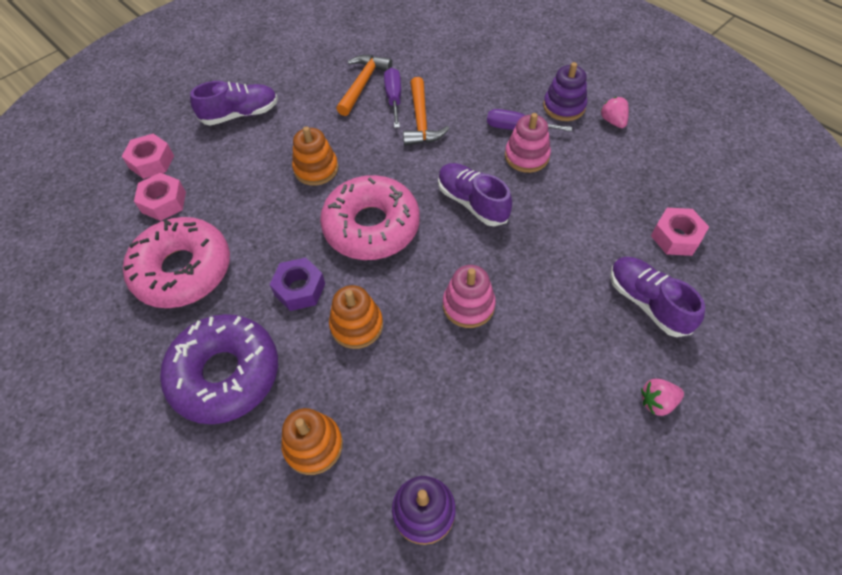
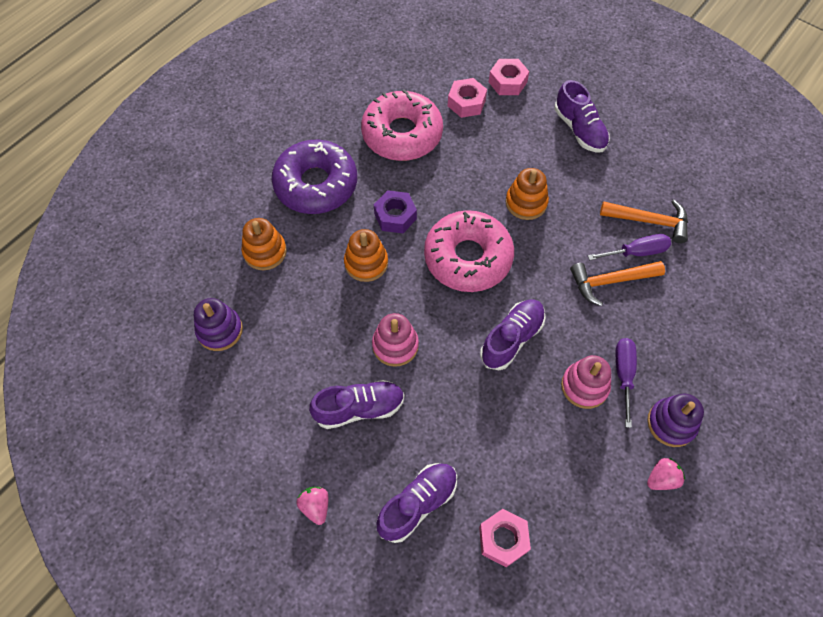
camera: 80 degrees right, 5 degrees up
none -> purple shoe [309,380,405,429]

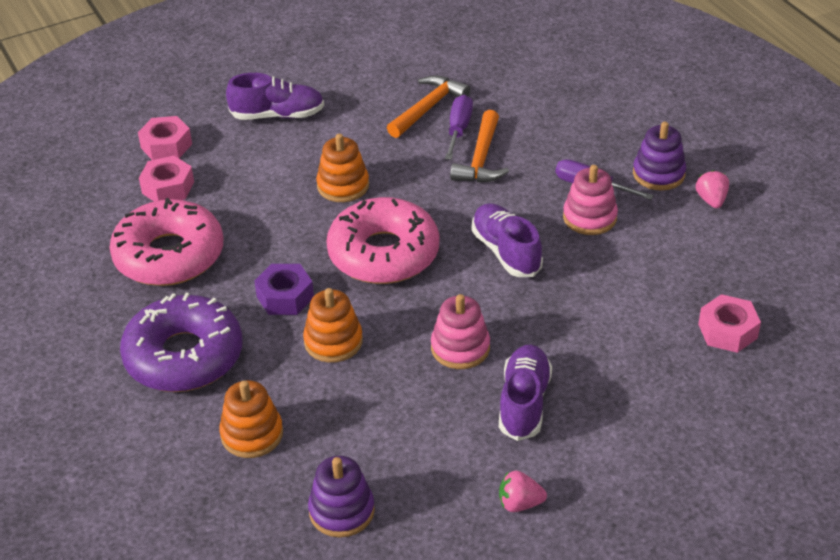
camera: 65 degrees left, 20 degrees down
pink strawberry [297,487,328,525] -> pink strawberry moved to [499,471,547,512]
purple shoe [376,463,457,543] -> none

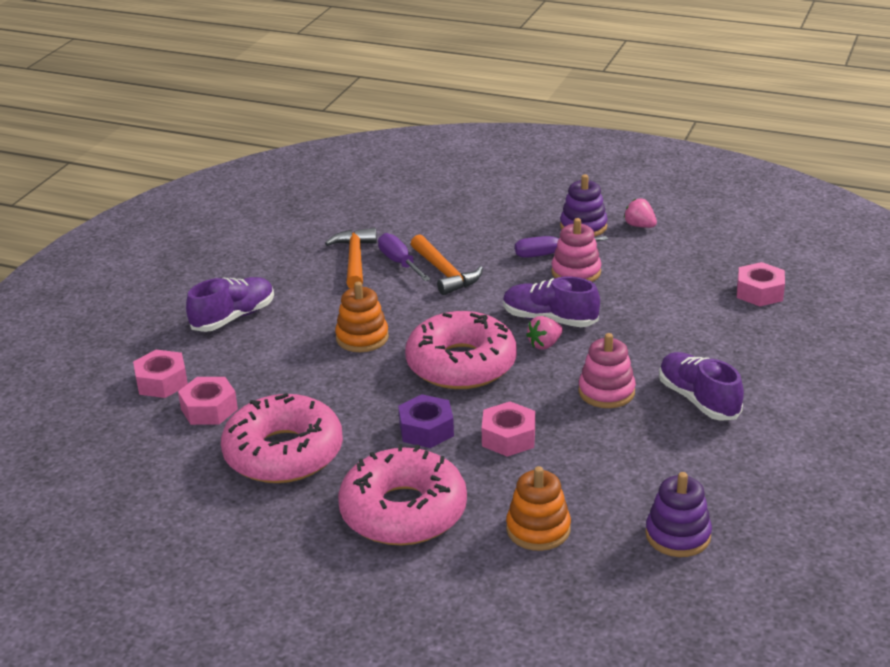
camera: 40 degrees left, 10 degrees down
purple donut [120,293,243,392] -> pink donut [338,444,467,546]
orange stacking toy [303,288,363,363] -> pink nut [482,401,535,457]
pink strawberry [499,471,547,512] -> pink strawberry moved to [526,316,563,350]

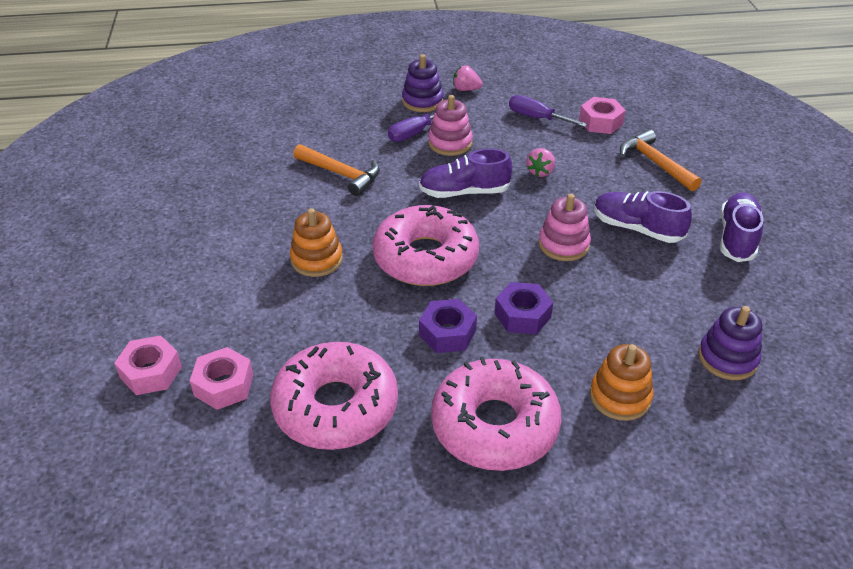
camera: 30 degrees left, 10 degrees up
purple shoe [186,277,274,332] -> purple shoe moved to [720,192,764,262]
orange hammer [325,228,377,288] -> orange hammer moved to [620,129,702,191]
purple screwdriver [378,233,431,281] -> purple screwdriver moved to [509,95,587,127]
pink nut [482,401,535,457] -> purple nut [495,282,553,335]
pink strawberry [526,316,563,350] -> pink strawberry moved to [526,148,555,177]

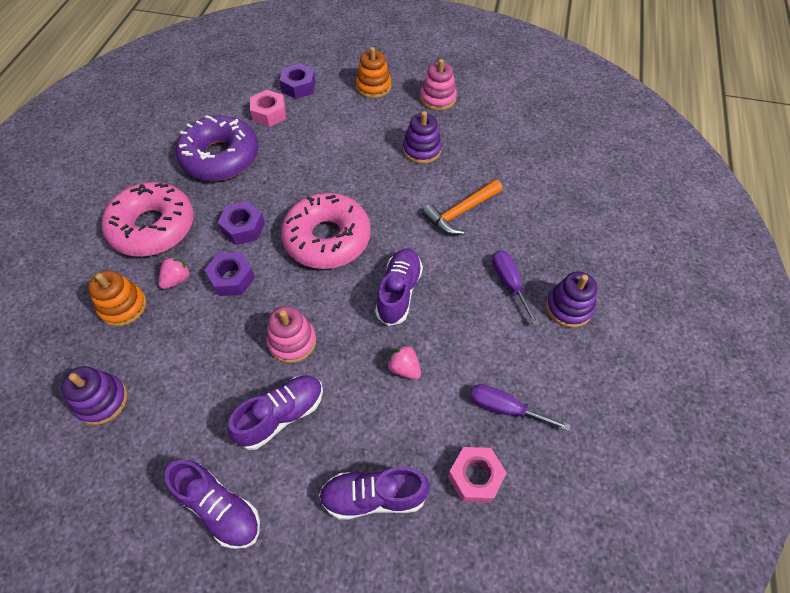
camera: 110 degrees right, 15 degrees up
pink nut [114,335,182,395] -> purple nut [279,64,316,99]
pink donut [270,342,398,450] -> purple donut [176,115,258,181]
orange stacking toy [290,208,343,277] -> orange stacking toy moved to [356,47,391,98]
pink stacking toy [428,95,473,156] -> pink stacking toy moved to [420,59,457,111]
pink strawberry [453,65,483,91] -> pink strawberry moved to [159,257,191,289]
purple screwdriver [509,95,587,127] -> purple screwdriver turned 120 degrees counterclockwise [470,384,571,431]
orange hammer [620,129,702,191] -> purple shoe [319,467,430,520]
none -> purple stacking toy [403,111,442,164]

